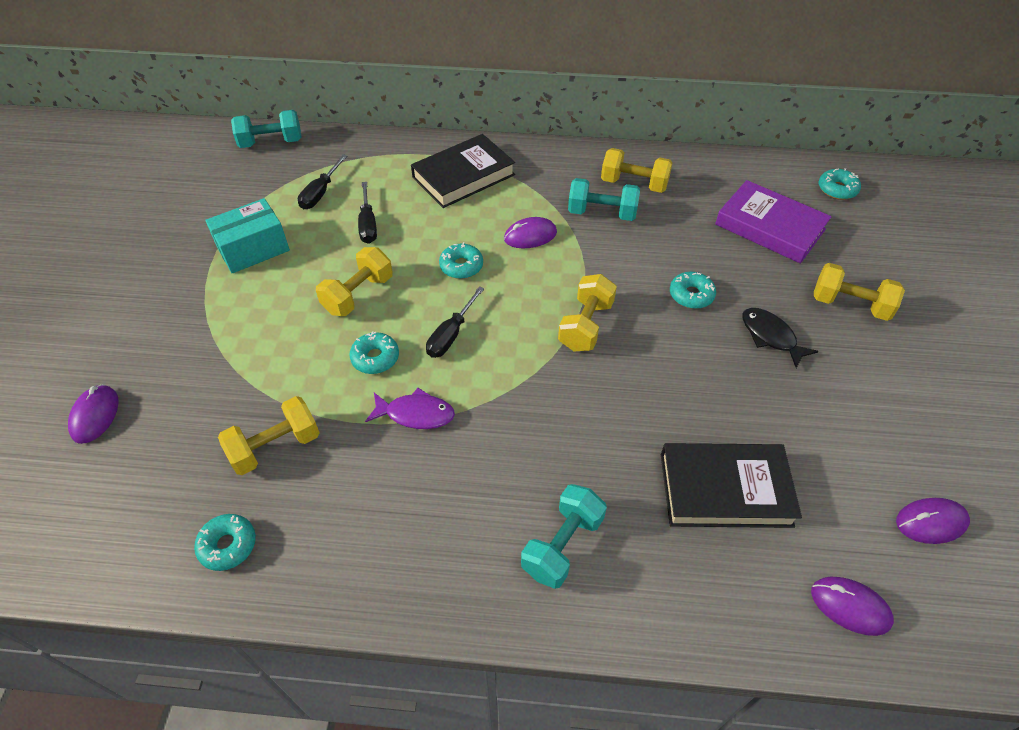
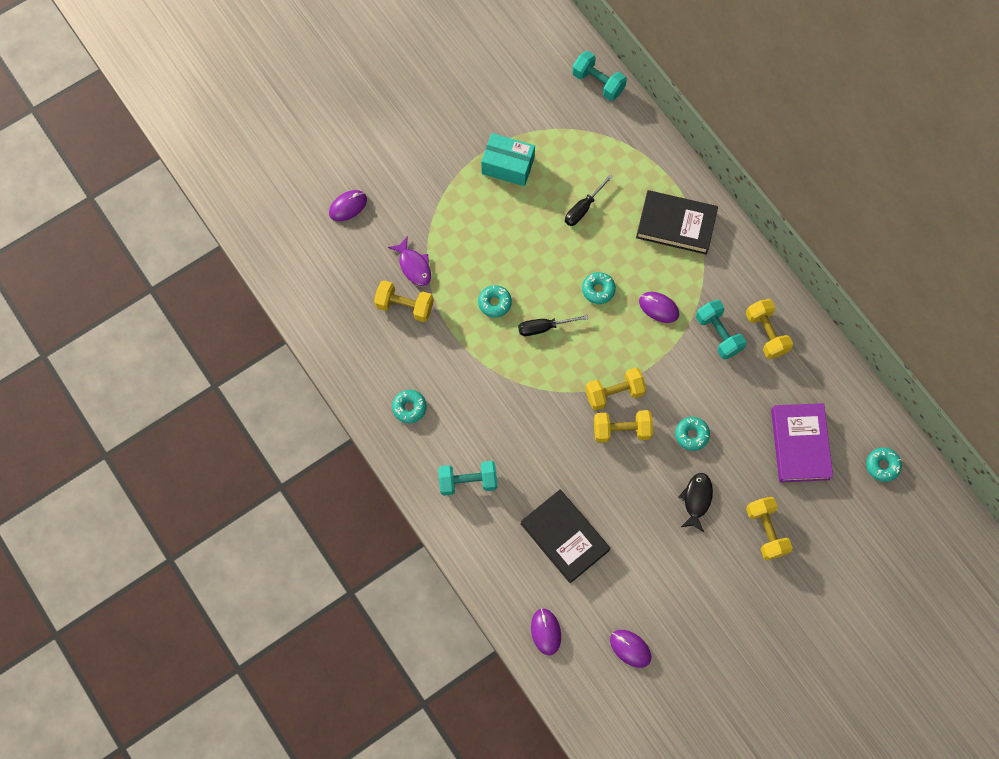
camera: 50 degrees right, 20 degrees up
turquoise donut [194,514,256,571] -> turquoise donut moved to [392,390,427,423]
black screwdriver [298,155,347,209] -> none
yellow dumbbell [316,247,393,316] -> yellow dumbbell moved to [594,410,653,443]
purple fish [365,388,455,429] -> purple fish moved to [388,237,431,286]

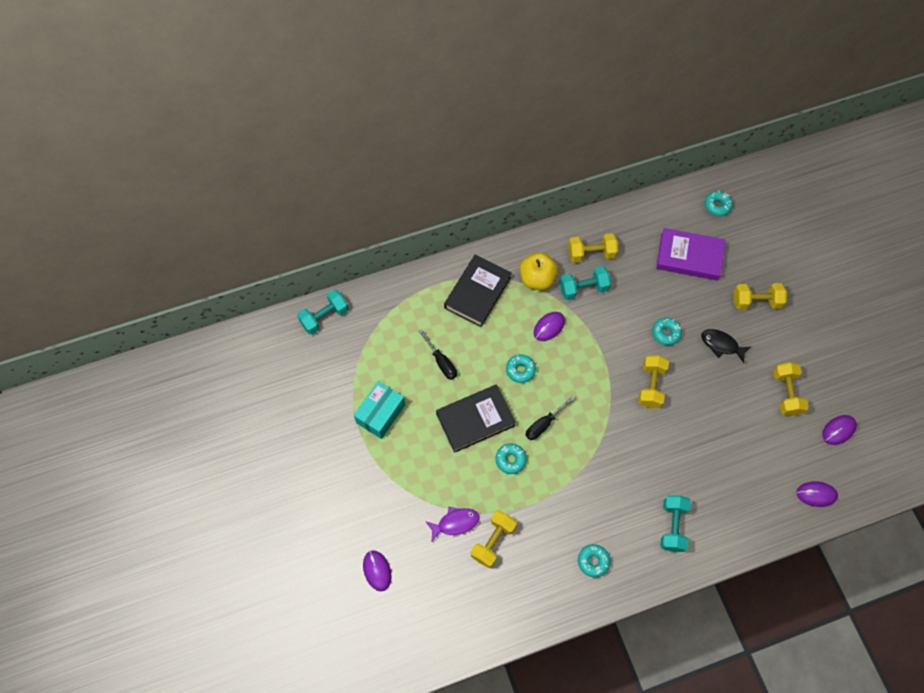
camera: 75 degrees left, 5 degrees down
black screwdriver [518,315,588,336] -> black screwdriver turned 45 degrees clockwise [525,395,575,440]
black book [521,490,610,583] -> black book moved to [436,385,516,453]
yellow dumbbell [585,368,646,411] -> yellow dumbbell moved to [773,362,809,416]
none -> yellow apple [520,252,558,290]

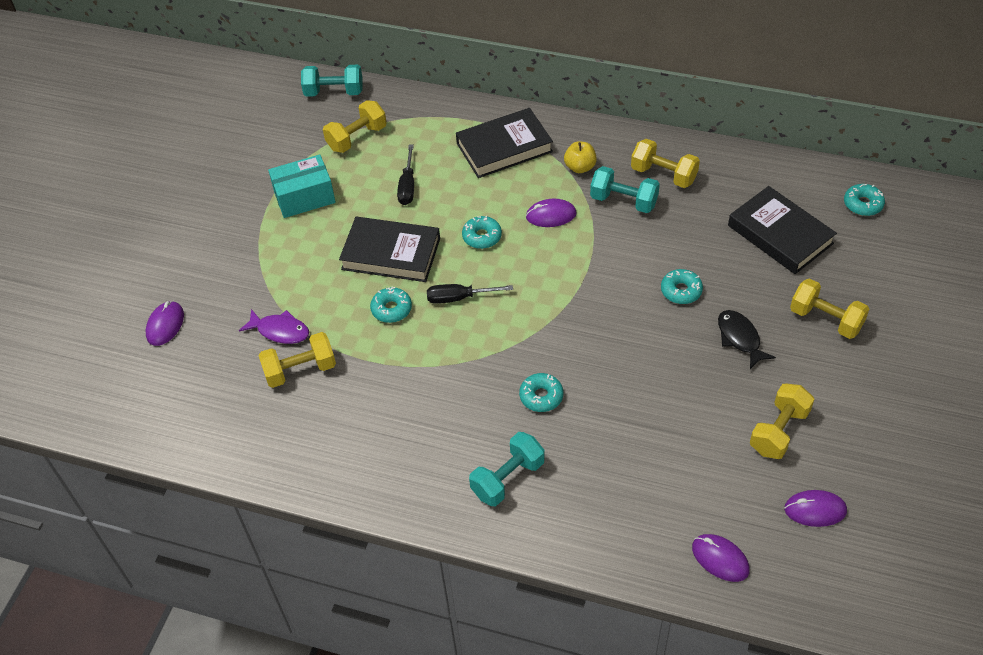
camera: 40 degrees right, 15 degrees down
yellow apple [520,252,558,290] -> yellow apple [564,141,597,173], size x0.64
turquoise donut [578,544,610,577] -> turquoise donut moved to [519,373,563,412]
yellow dumbbell [638,355,669,408] -> yellow dumbbell moved to [323,100,387,153]
purple book [656,228,725,281] -> black book [728,186,837,274]

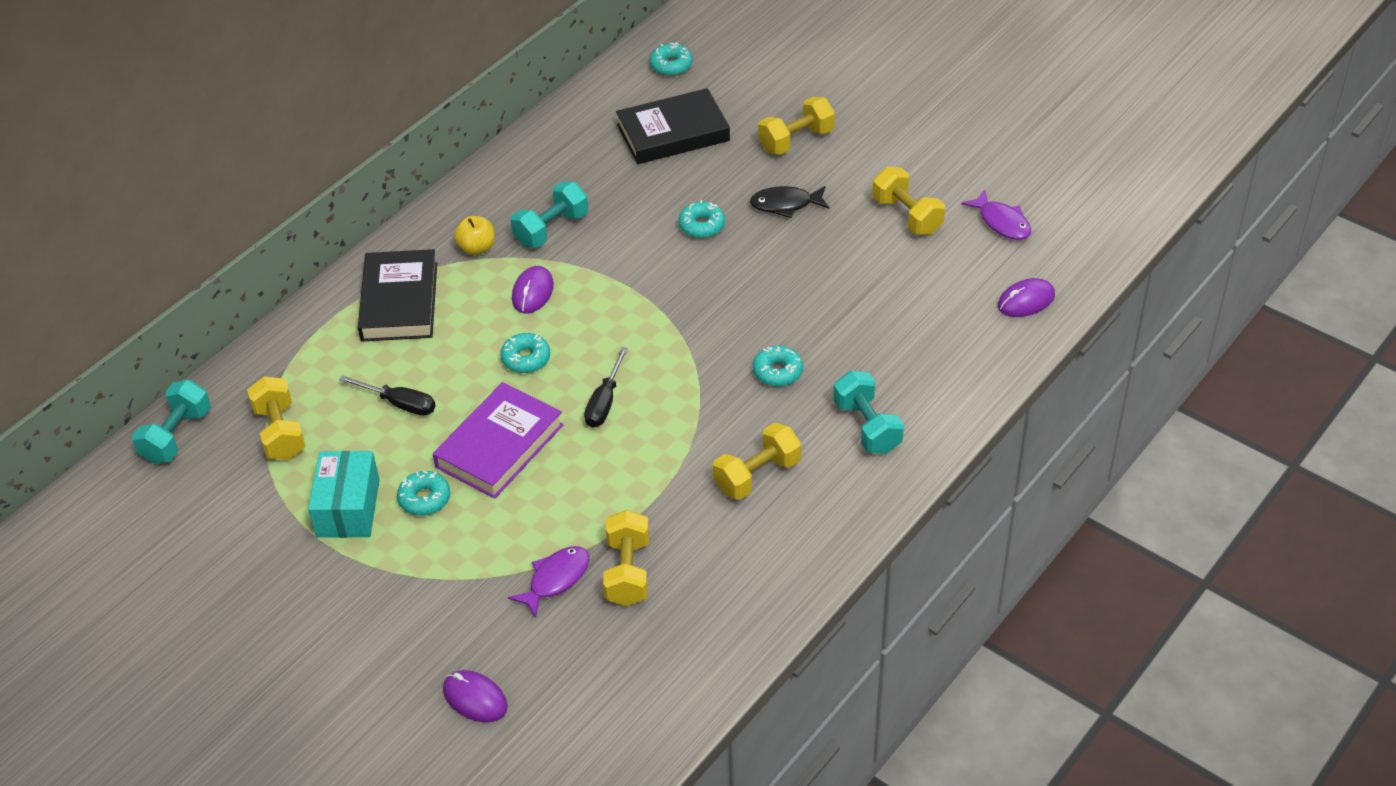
camera: 70 degrees left, 5 degrees down
black book [339,217,440,282] -> purple book [433,382,563,499]
turquoise donut [370,287,412,323] -> turquoise donut moved to [397,471,450,516]
yellow dumbbell [631,139,700,188] -> yellow dumbbell moved to [713,423,801,500]
purple mouse [784,490,847,527] -> purple fish [961,190,1031,240]

